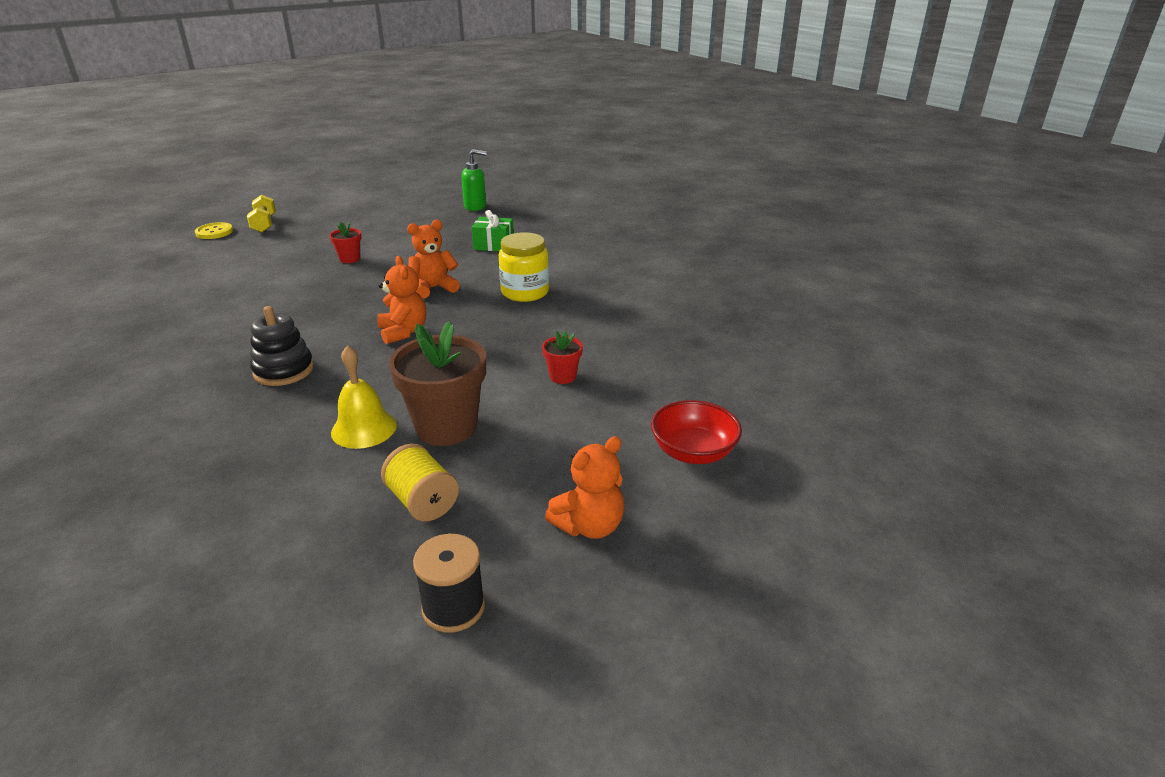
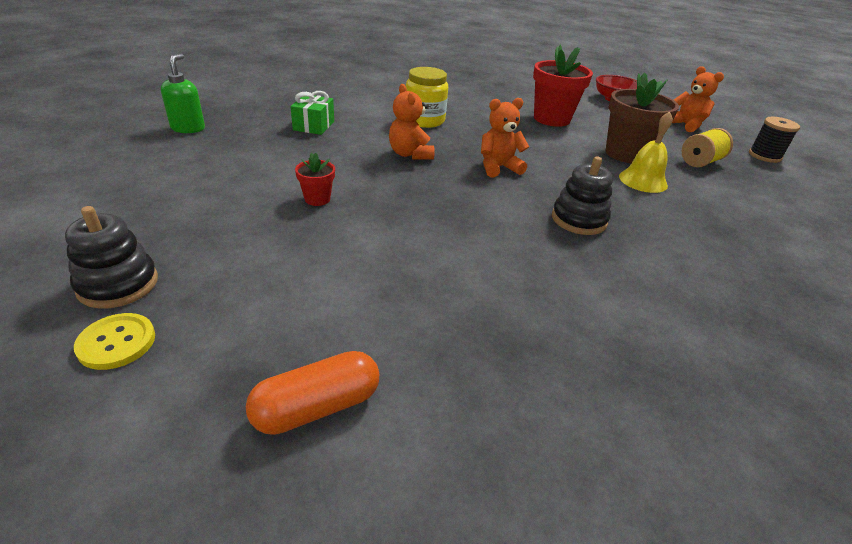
camera: 90 degrees left, 5 degrees up
yellow dumbbell [247,195,276,232] -> black stacking toy [65,206,158,309]
red flower pot [542,330,583,384] -> red flower pot [533,45,593,127], size x2.06
none -> orange capsule [246,351,379,435]

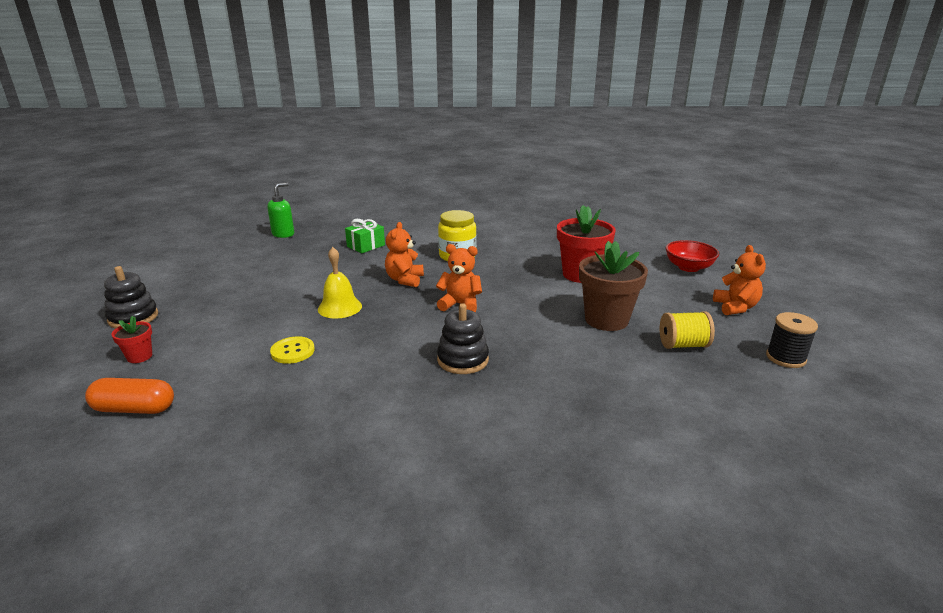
camera: 35 degrees right, 10 degrees down
yellow button [74,313,155,370] -> yellow button moved to [270,336,315,364]
red flower pot [295,153,335,206] -> red flower pot moved to [112,316,152,363]
yellow bell [619,112,673,193] -> yellow bell moved to [318,247,362,319]

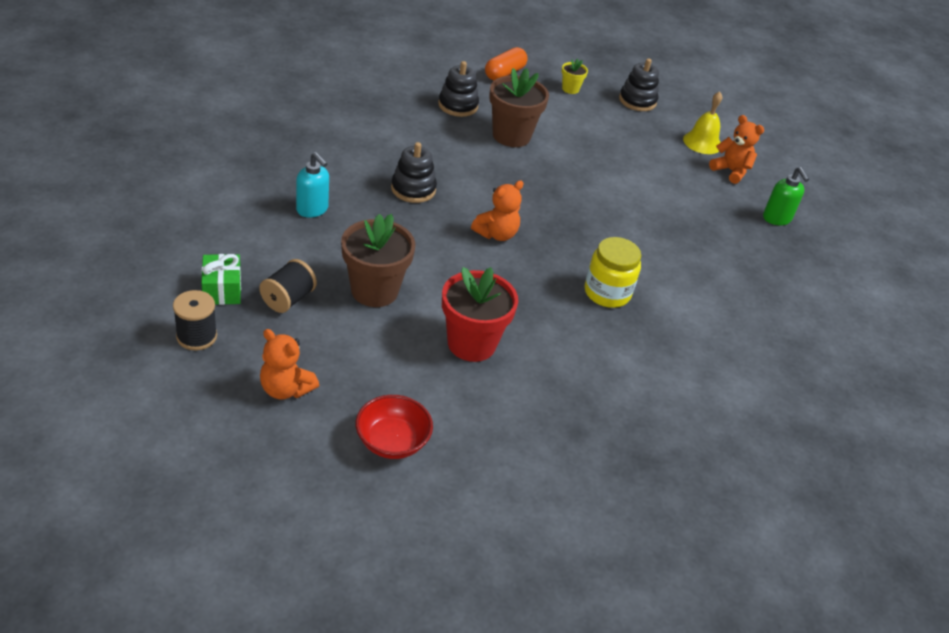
camera: 120 degrees right, 15 degrees up
red flower pot [112,316,152,363] -> yellow flower pot [562,58,588,94]
yellow button [270,336,315,364] -> brown flower pot [489,68,549,147]
yellow bell [318,247,362,319] -> yellow bell moved to [683,92,722,154]
green gift [345,219,385,253] -> green gift moved to [201,254,241,305]
orange teddy bear [385,222,424,287] -> orange teddy bear moved to [709,115,764,184]
yellow spool [660,311,715,349] -> black spool [259,259,317,313]
none -> turquoise soap dispenser [296,152,329,218]
none -> black stacking toy [438,61,479,117]

